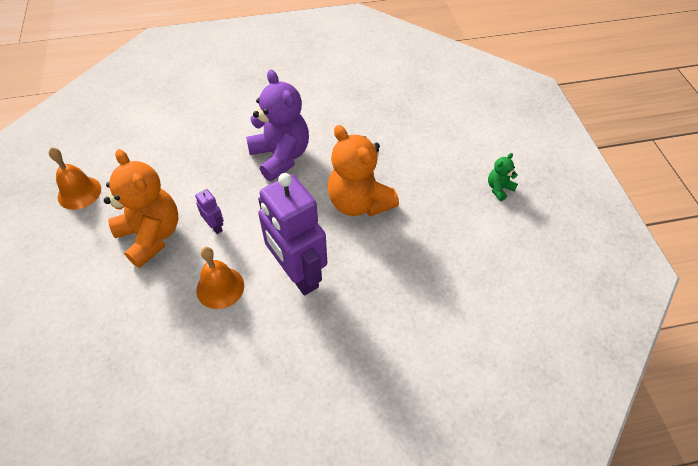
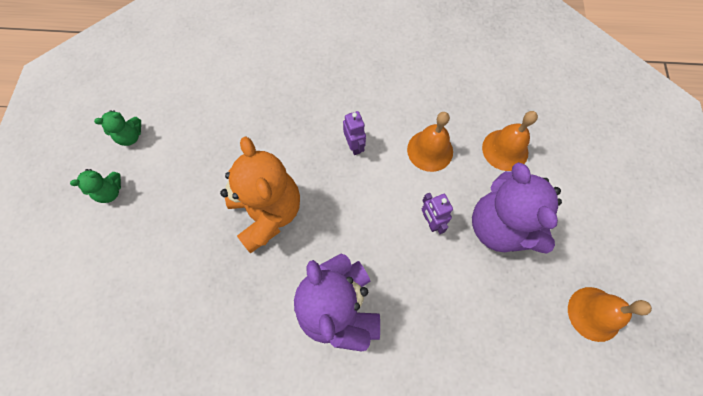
camera: 165 degrees left, 15 degrees up
orange teddy bear [104,149,178,268] -> purple teddy bear [472,162,562,254]
purple robot [258,173,327,295] -> purple robot [343,111,366,155], size x0.41
none -> green teddy bear [94,110,141,146]
none -> orange bell [482,111,538,171]

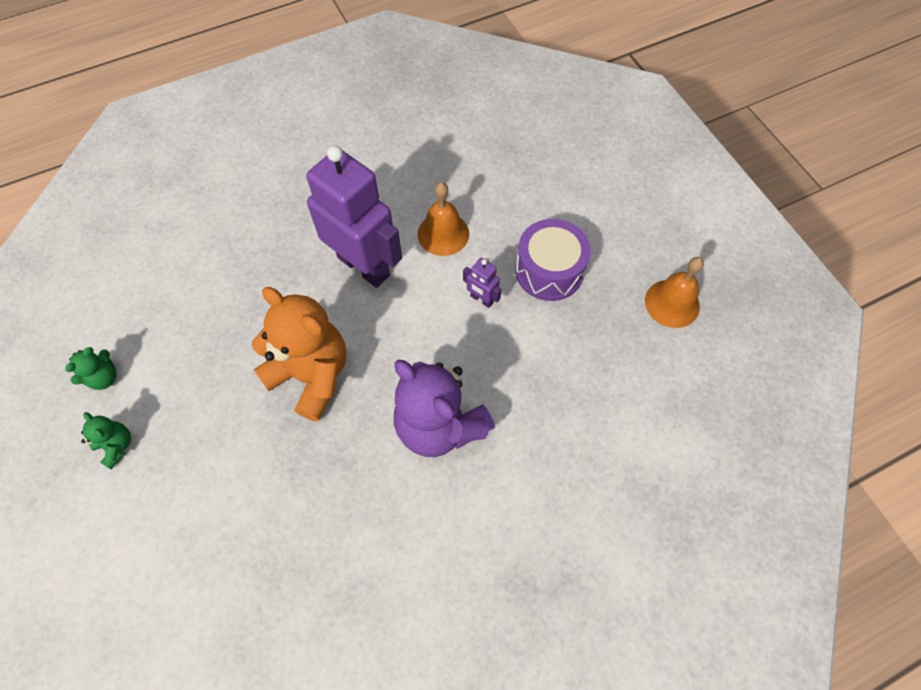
camera: 30 degrees left, 5 degrees down
green teddy bear [70,169,121,203] -> green teddy bear turned 75 degrees counterclockwise [81,412,131,469]
purple robot [343,111,366,155] -> purple robot [306,145,402,288], size x2.42
purple teddy bear [472,162,562,254] -> purple drum [515,219,591,301]
orange bell [482,111,538,171] -> none

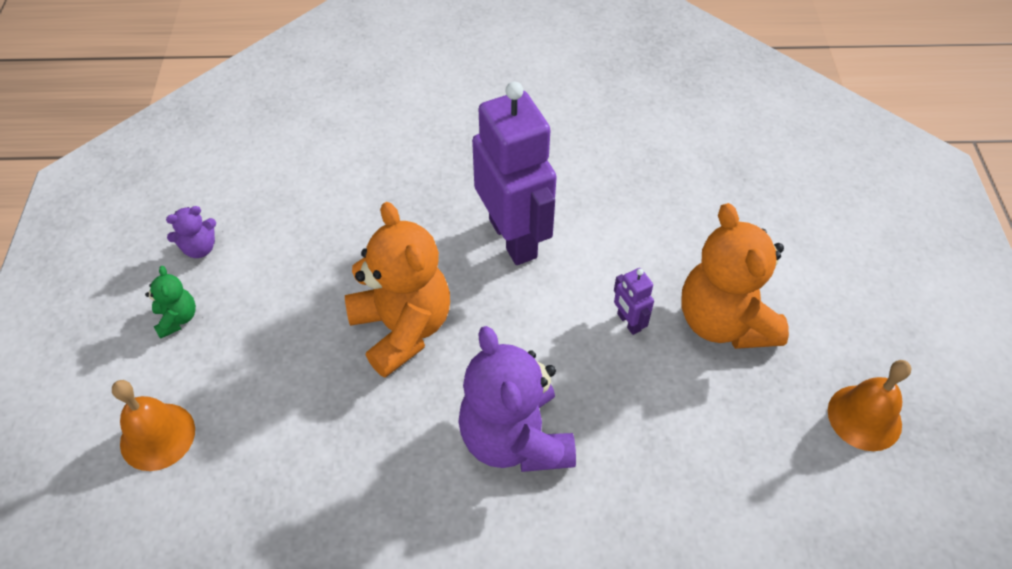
camera: 25 degrees right, 10 degrees down
green teddy bear [65,347,117,390] -> purple teddy bear [166,206,216,258]
orange bell [418,182,469,256] -> orange bell moved to [112,380,195,471]
purple drum [515,219,591,301] -> orange teddy bear [681,203,789,349]

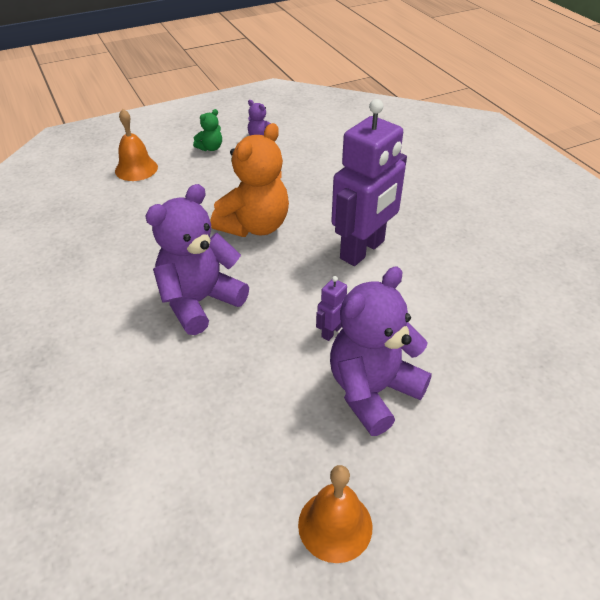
camera: 65 degrees right, 10 degrees down
orange teddy bear [681,203,789,349] -> purple teddy bear [330,266,432,436]

